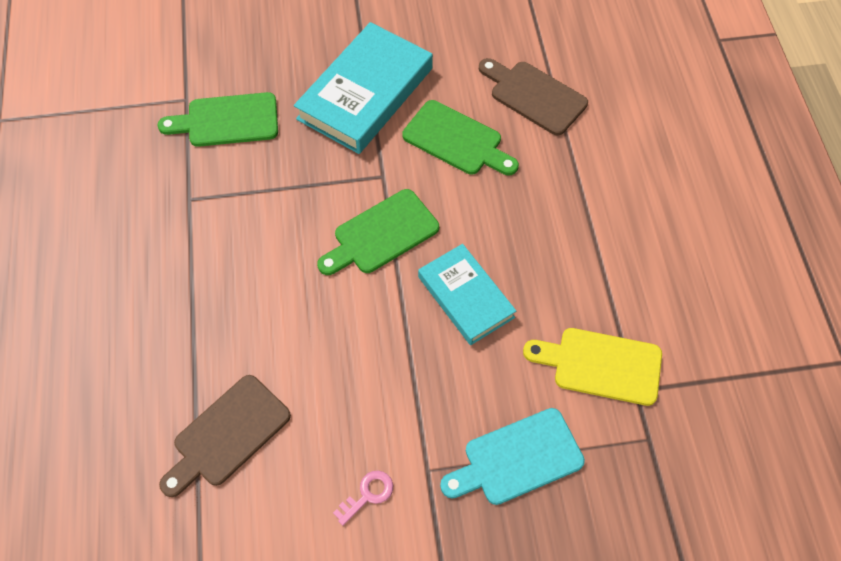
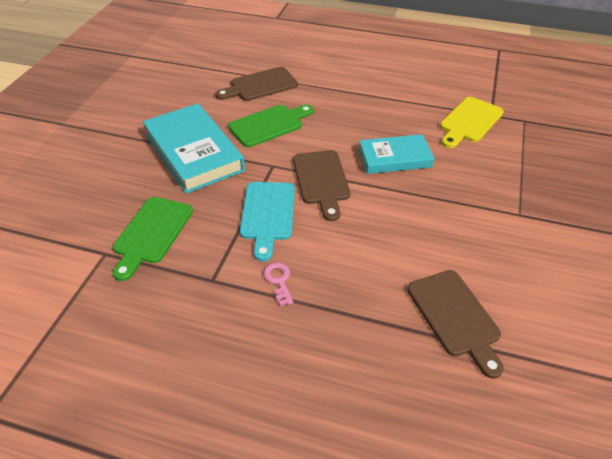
camera: 65 degrees left, 15 degrees down
green cutting board [317,189,439,275] -> brown cutting board [293,150,350,221]
pink key [333,471,393,526] -> pink key moved to [264,262,293,306]
turquoise cutting board [440,408,585,505] -> turquoise cutting board moved to [240,182,295,261]

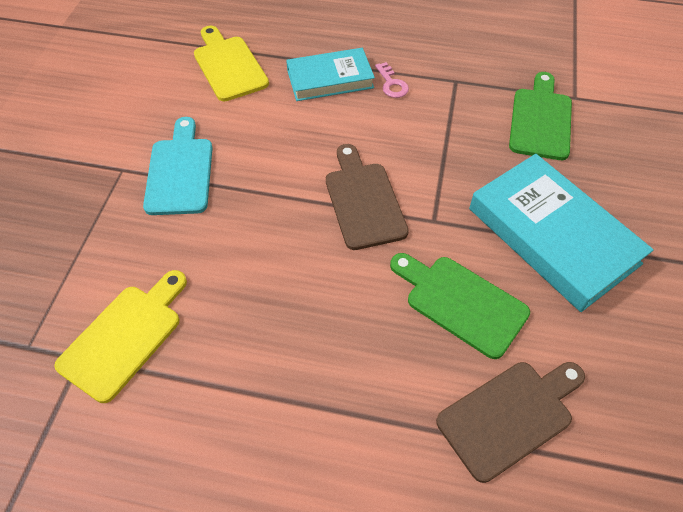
camera: 175 degrees right, 10 degrees up
green cutting board [228,105,314,147] -> green cutting board turned 75 degrees clockwise [390,253,530,359]
turquoise cutting board [240,182,295,261] -> turquoise cutting board moved to [143,117,213,215]
turquoise book [359,134,434,174] -> turquoise book moved to [286,48,375,101]
brown cutting board [407,270,504,379] -> yellow cutting board [194,26,269,101]

